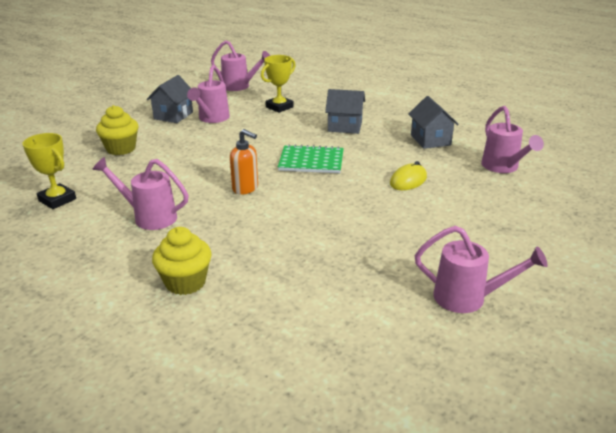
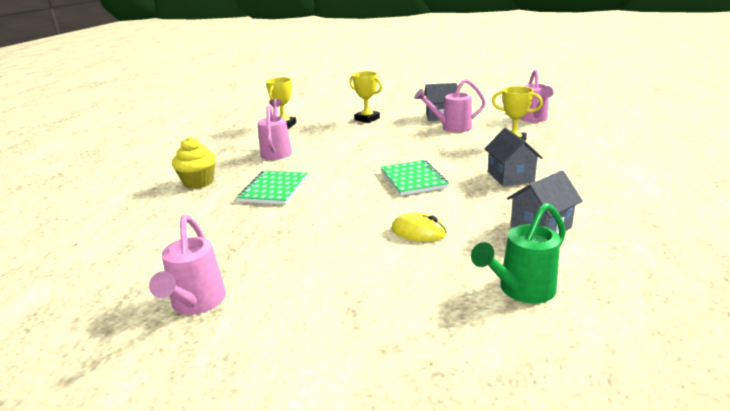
camera: 70 degrees right, 5 degrees down
yellow cupcake [96,105,138,155] -> yellow trophy [349,71,382,123]
orange soap dispenser [230,129,258,195] -> none
pink watering can [481,106,544,173] -> green watering can [471,203,566,304]
none -> green notebook [237,171,308,204]

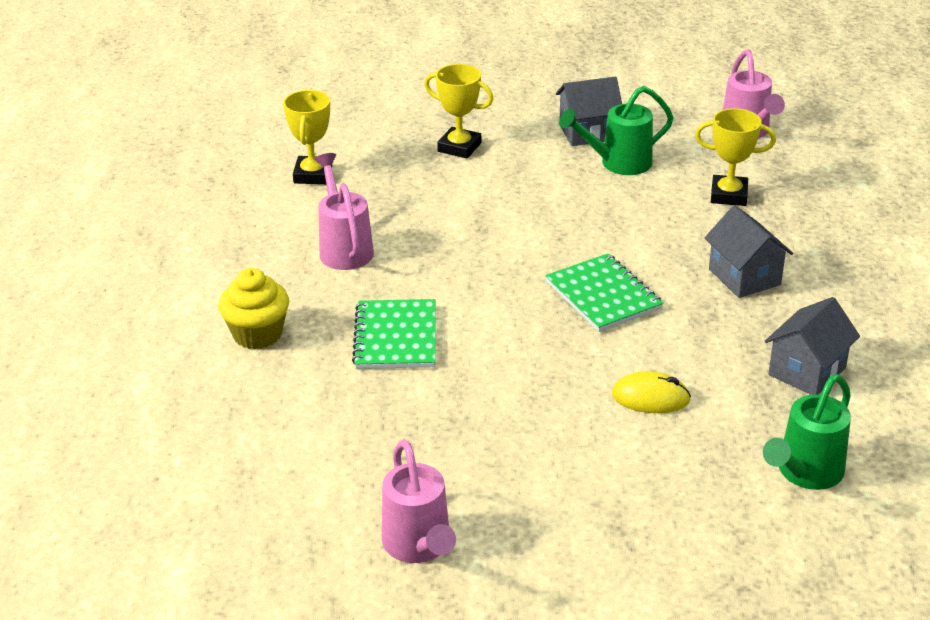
camera: 15 degrees left, 10 degrees up
pink watering can [414,79,486,132] -> green watering can [559,86,674,175]

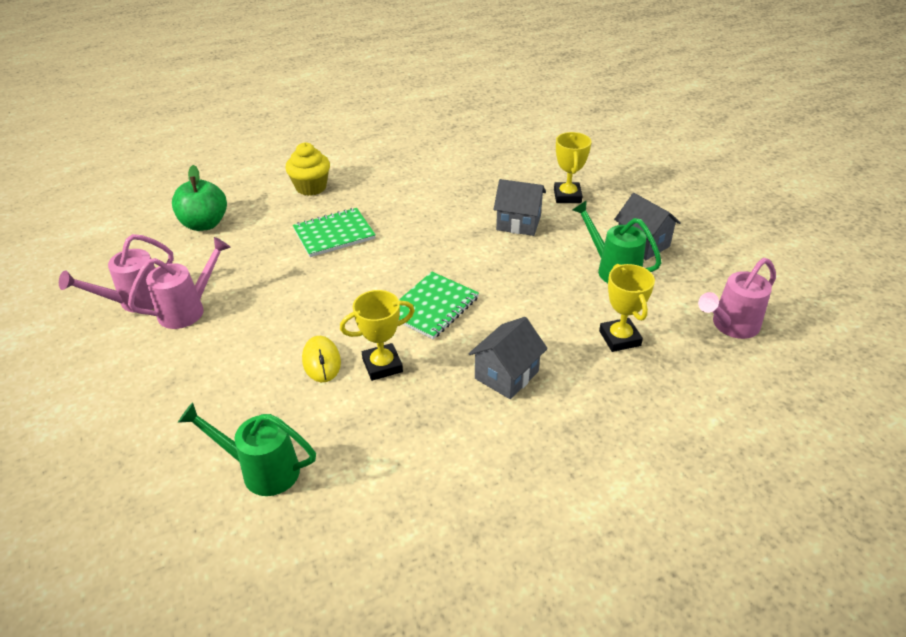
camera: 65 degrees right, 5 degrees up
yellow trophy [283,90,332,184] -> yellow trophy moved to [340,290,415,381]
pink watering can [314,153,374,270] -> pink watering can moved to [128,237,231,329]
grey house [765,297,860,395] -> grey house moved to [493,179,546,236]
none -> green apple [172,165,227,231]

